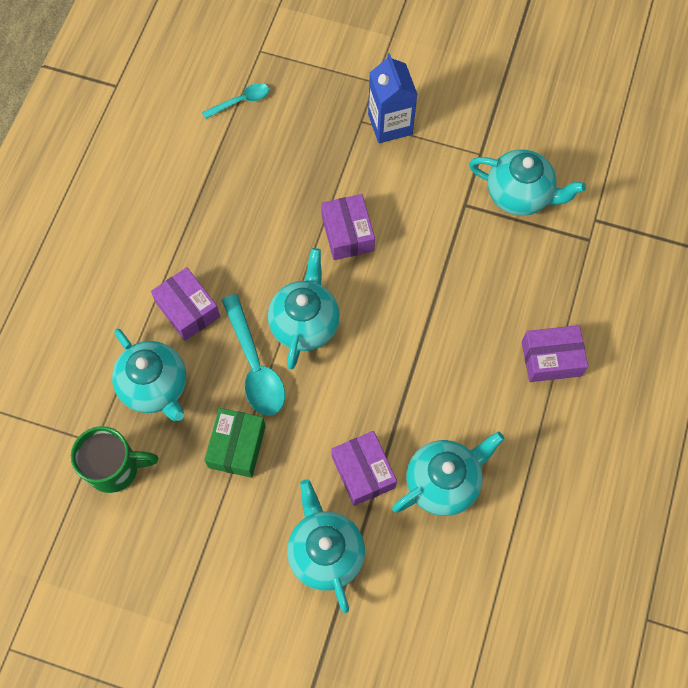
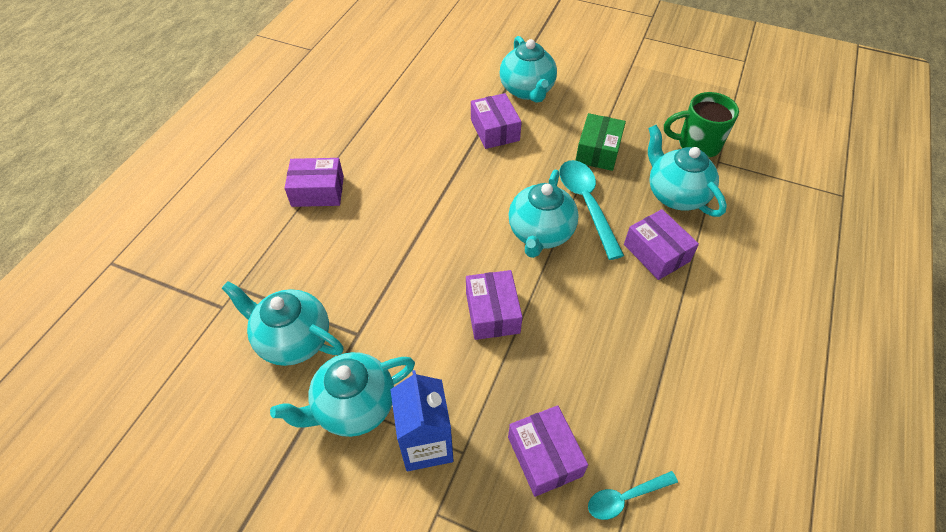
camera: 175 degrees left, 15 degrees down
turquoise teapot [392,432,504,516] -> turquoise teapot moved to [270,352,415,437]
none -> purple box [508,405,588,497]

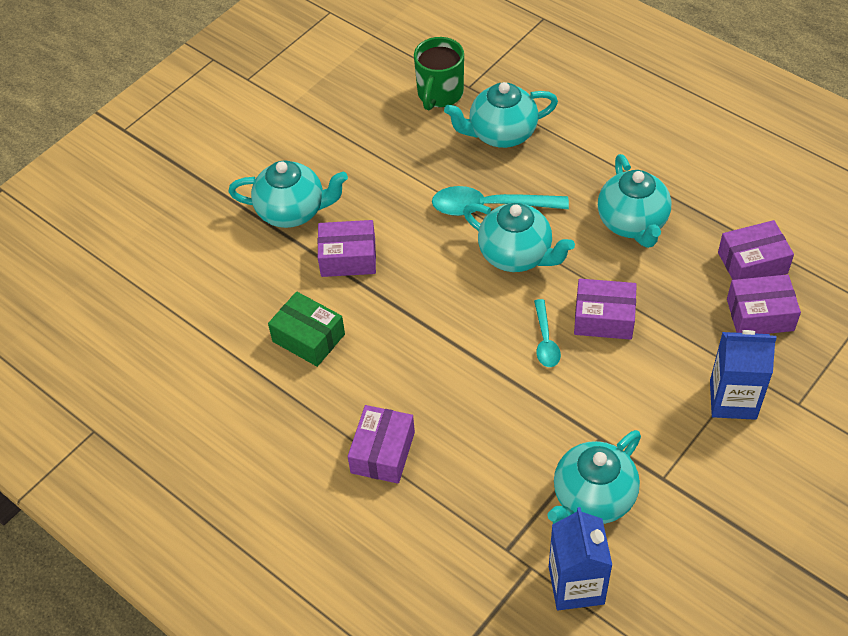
camera: 70 degrees left, 0 degrees up
turquoise teapot [270,352,415,437] -> turquoise teapot moved to [598,154,672,248]
green box [575,113,626,171] -> green box moved to [268,292,345,367]
turquoise spoon [588,471,678,520] -> turquoise spoon moved to [534,299,561,367]
purple box [624,209,699,280] -> purple box moved to [718,220,794,280]
none -> blue carton [549,507,612,610]

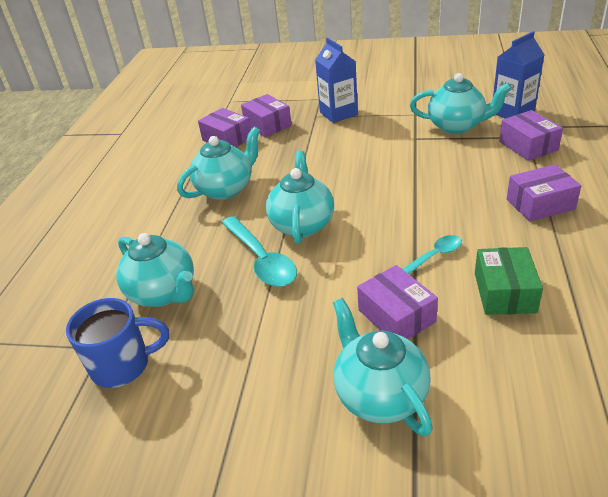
camera: 120 degrees left, 15 degrees down
green mug [414,37,464,110] -> blue mug [66,298,169,388]
turquoise spoon [534,299,561,367] -> turquoise spoon moved to [402,235,462,274]
purple box [574,279,637,340] -> purple box moved to [499,110,563,161]

